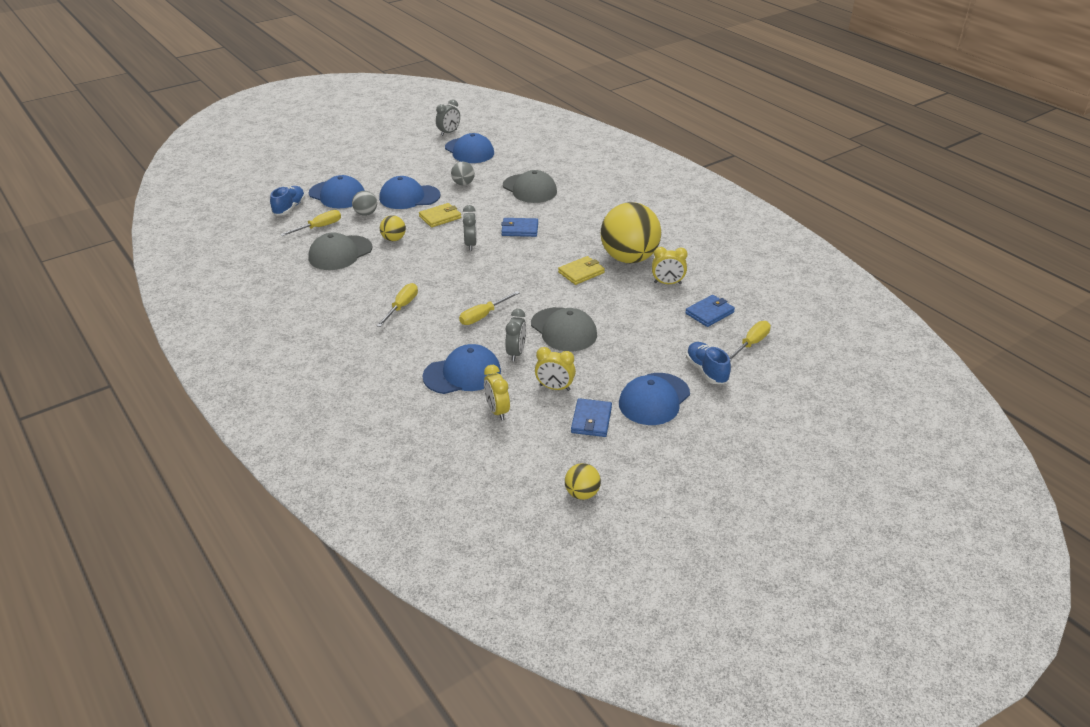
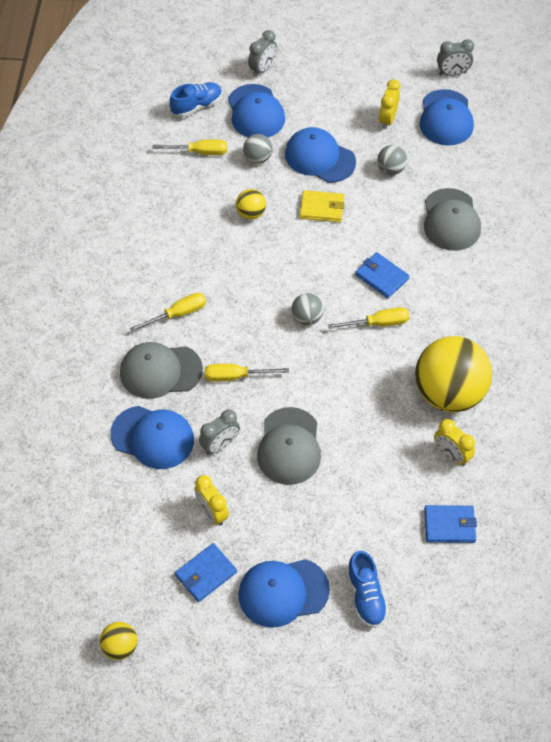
camera: 40 degrees right, 20 degrees up
grey cap [308,232,372,270] -> grey cap moved to [120,342,203,399]
grey clock [463,205,477,251] -> grey clock moved to [248,30,277,77]
yellow clock [484,365,510,420] -> yellow clock moved to [379,79,400,129]
yellow wallet [558,256,605,285] -> none
blue shoe [686,342,731,384] -> blue shoe turned 150 degrees clockwise [347,551,388,628]
yellow screwdriver [729,321,771,361] -> yellow screwdriver moved to [328,307,409,329]
none -> grey ball [292,293,324,325]

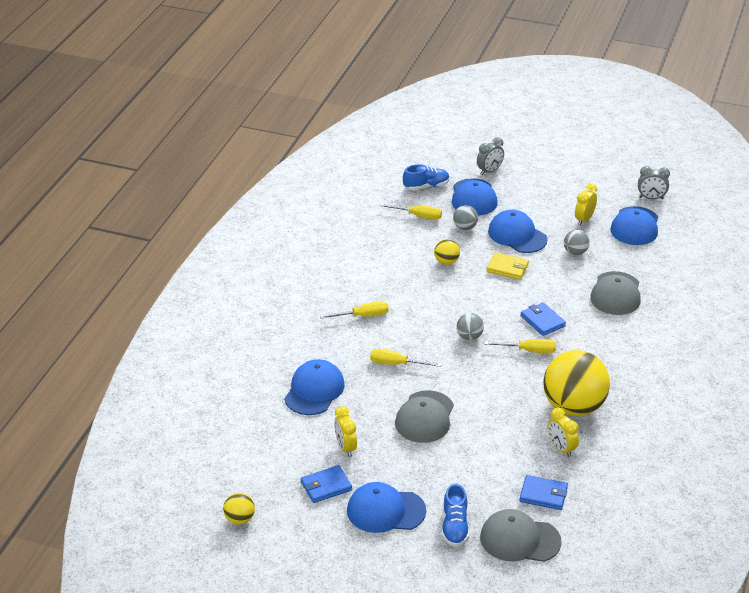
camera: 15 degrees right, 20 degrees down
blue cap [110,406,194,469] -> blue cap turned 105 degrees counterclockwise [284,359,345,415]
grey cap [120,342,203,399] -> grey cap moved to [480,509,562,562]
grey clock [199,409,240,455] -> none

